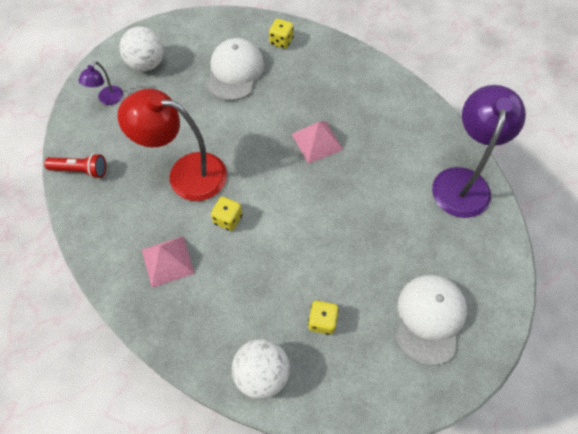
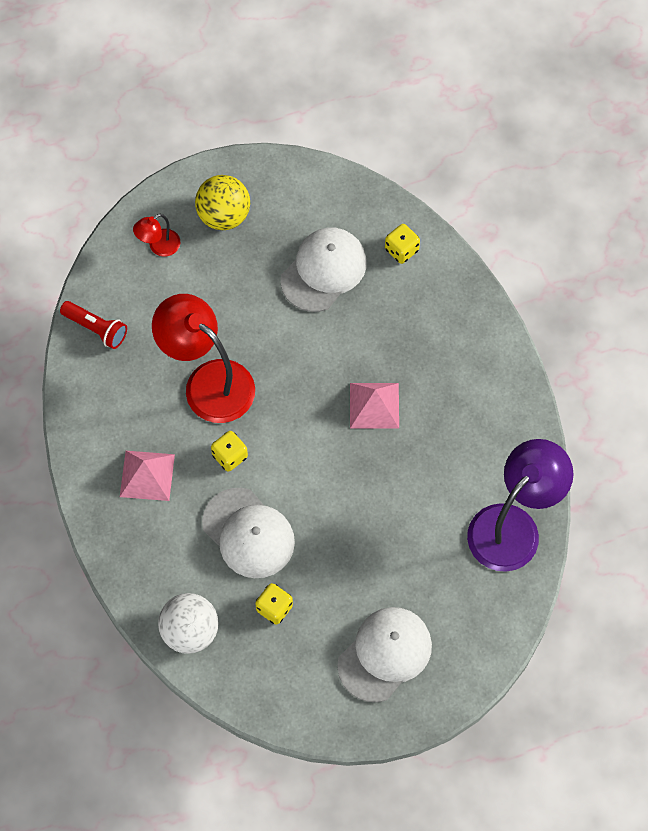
camera: 25 degrees right, 5 degrees up
purple lamp [78,61,123,105] -> red lamp [133,214,180,257]
white ball [120,26,164,71] -> yellow ball [195,175,250,230]
none -> white cap [202,488,295,578]

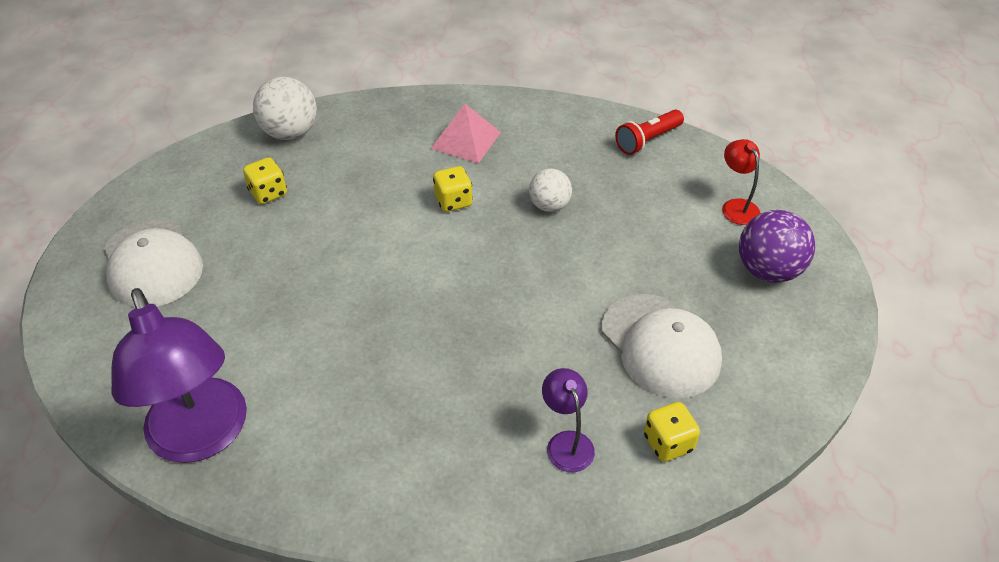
camera: 110 degrees right, 20 degrees down
red lamp [152,294,255,423] -> white ball [529,169,572,212]
yellow ball [195,175,250,230] -> purple ball [739,210,815,283]
white cap [202,488,295,578] -> none
pink pyramid [350,383,399,429] -> none
none -> purple lamp [542,368,595,472]

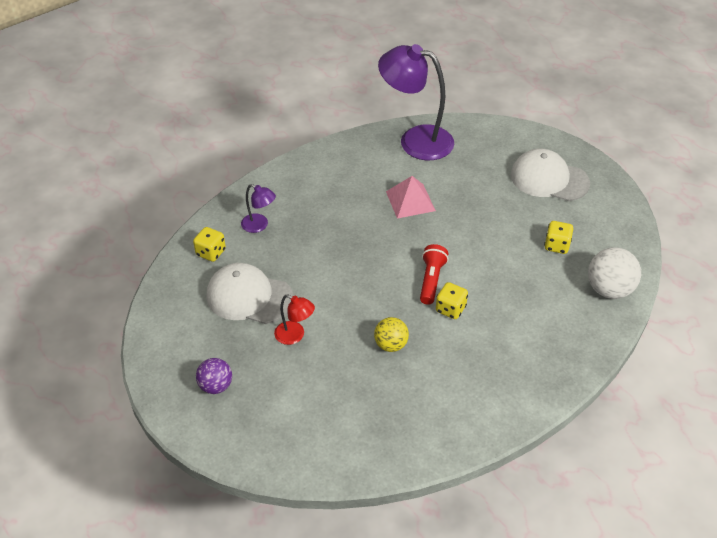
camera: 140 degrees right, 0 degrees up
pink pyramid [431,104,501,163] -> pink pyramid moved to [386,176,436,218]
white ball [529,169,572,212] -> yellow ball [374,317,409,352]
red flashlight [615,110,684,155] -> red flashlight moved to [420,244,448,305]
red lamp [722,139,760,225] -> red lamp moved to [274,295,315,345]
purple ball [739,210,815,283] -> purple ball [196,358,232,394], size x0.64

